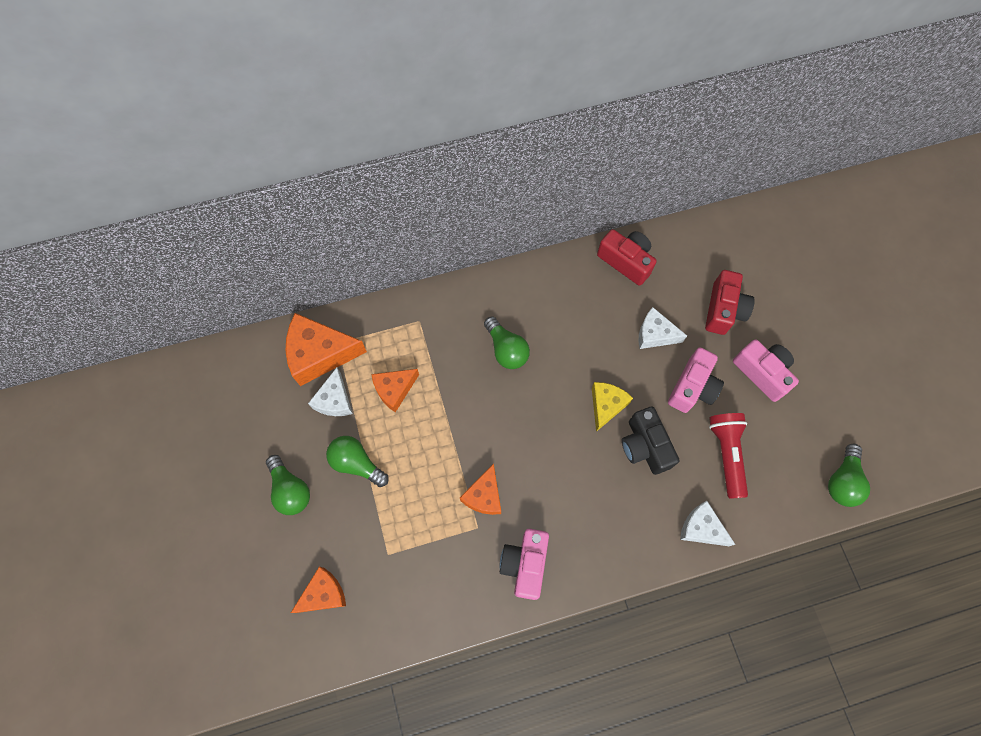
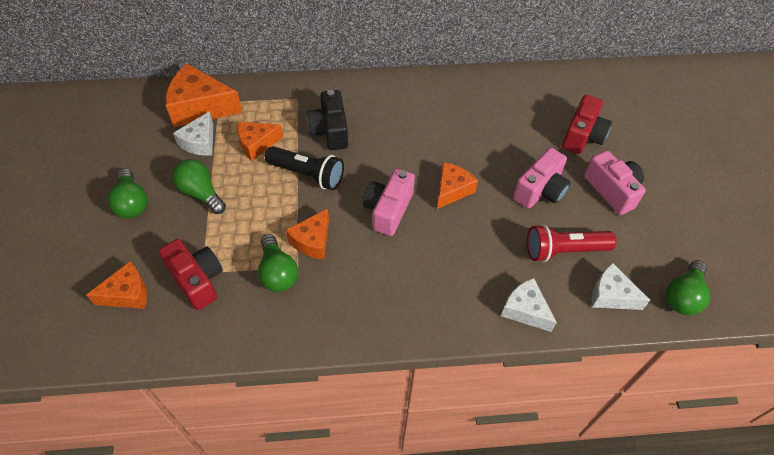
camera: 10 degrees right, 15 degrees down
green light bulb [484,316,530,369] -> green light bulb moved to [258,234,298,292]
pink camera [499,529,549,600] -> pink camera moved to [363,169,415,236]
yellow cheese [592,382,633,432] -> orange cheese [437,162,478,209]
red camera [597,229,657,286] -> red camera moved to [158,239,223,310]
black camera [622,407,680,475] -> black camera moved to [307,90,348,150]
white cheese [638,307,687,349] -> white cheese moved to [592,263,650,310]
red flashlight [709,413,748,499] -> red flashlight turned 105 degrees counterclockwise [527,224,617,262]
none -> black flashlight [265,146,344,190]

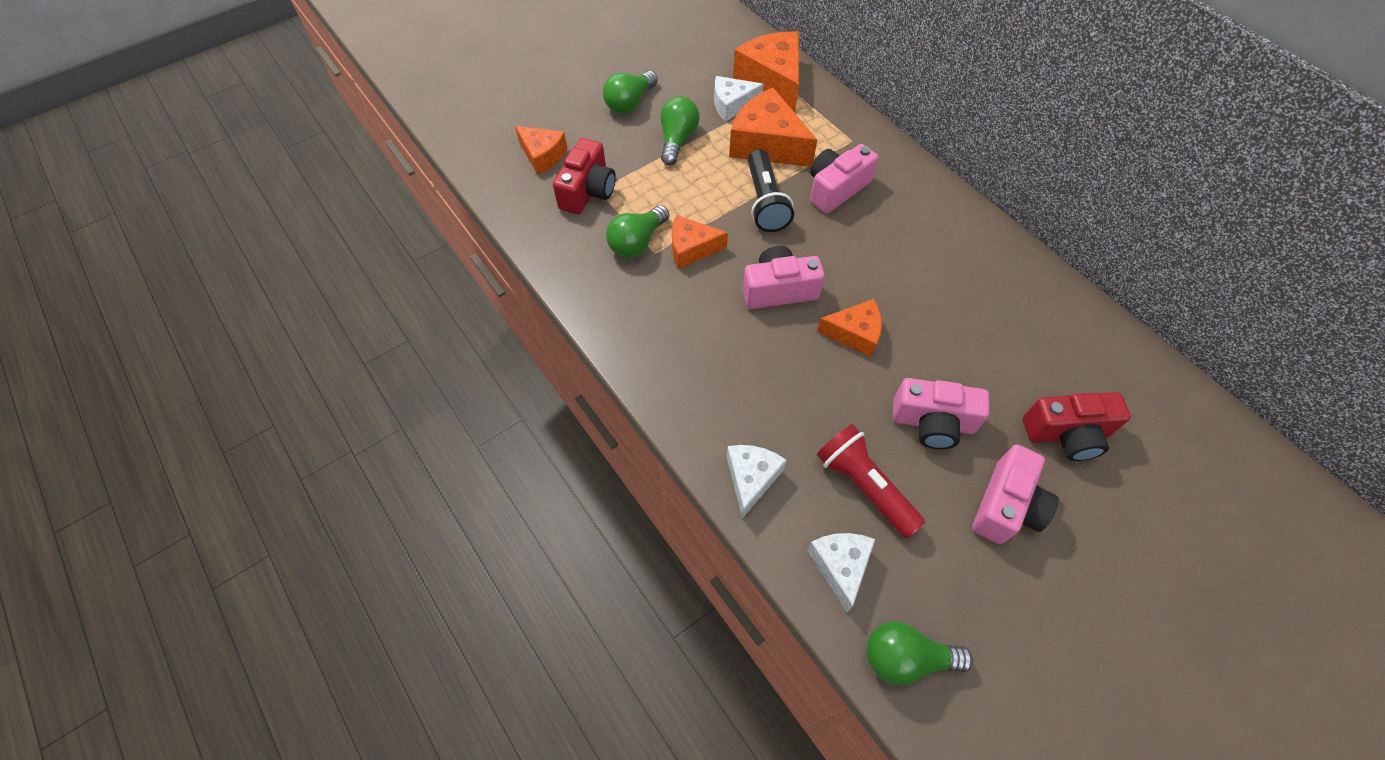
camera: 60 degrees right, 5 degrees up
orange cheese [237,122,283,161] -> orange cheese [729,88,817,167], size x1.64
black camera [307,90,348,150] -> pink camera [810,144,878,214]

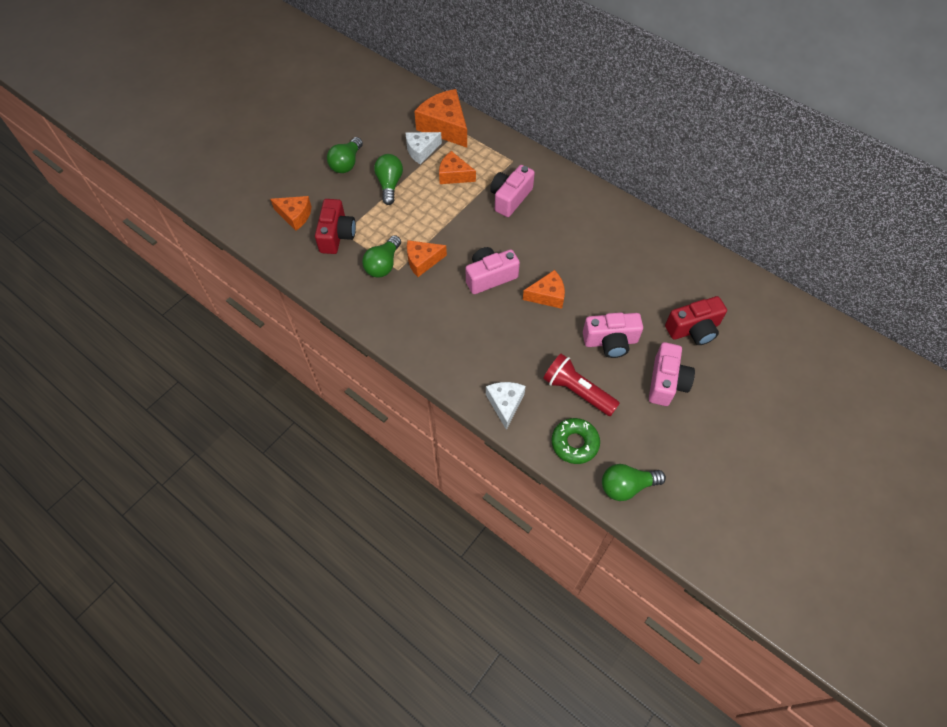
camera: 15 degrees left, 0 degrees up
orange cheese [729,88,817,167] -> orange cheese [439,151,476,184], size x0.61
black flashlight [748,149,794,232] -> none
white cheese [807,533,875,612] -> green donut [551,418,600,464]

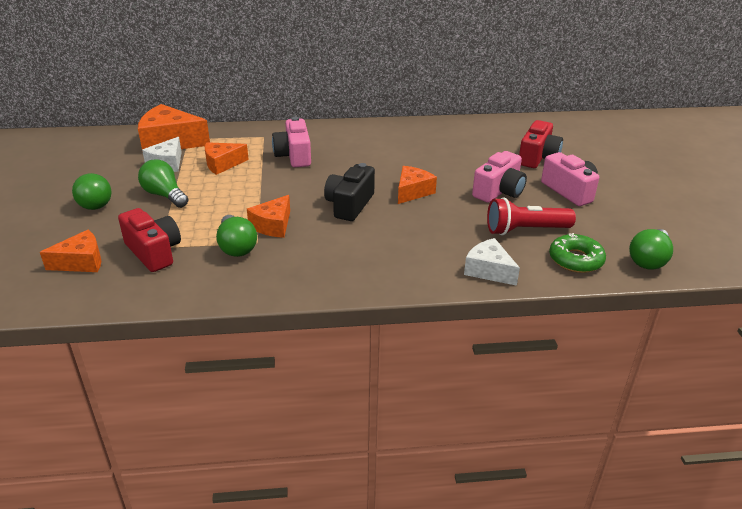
camera: 45 degrees left, 25 degrees down
pink camera [466,247,520,294] -> black camera [324,163,375,221]

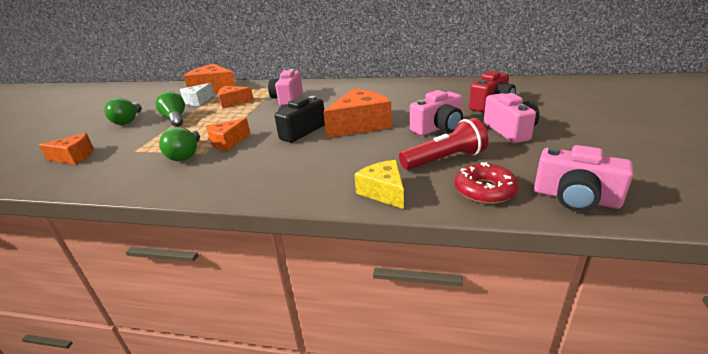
camera: 20 degrees right, 5 degrees down
red camera [118,208,181,272] -> none
orange cheese [398,166,437,204] -> orange cheese [323,88,392,138], size x1.64
white cheese [464,238,520,286] -> yellow cheese [354,160,404,209]
red flashlight [487,197,576,235] -> red flashlight turned 150 degrees clockwise [399,118,488,170]
green donut [549,233,606,273] -> red donut [455,162,519,204]
green light bulb [629,229,673,269] -> pink camera [534,145,633,212]

